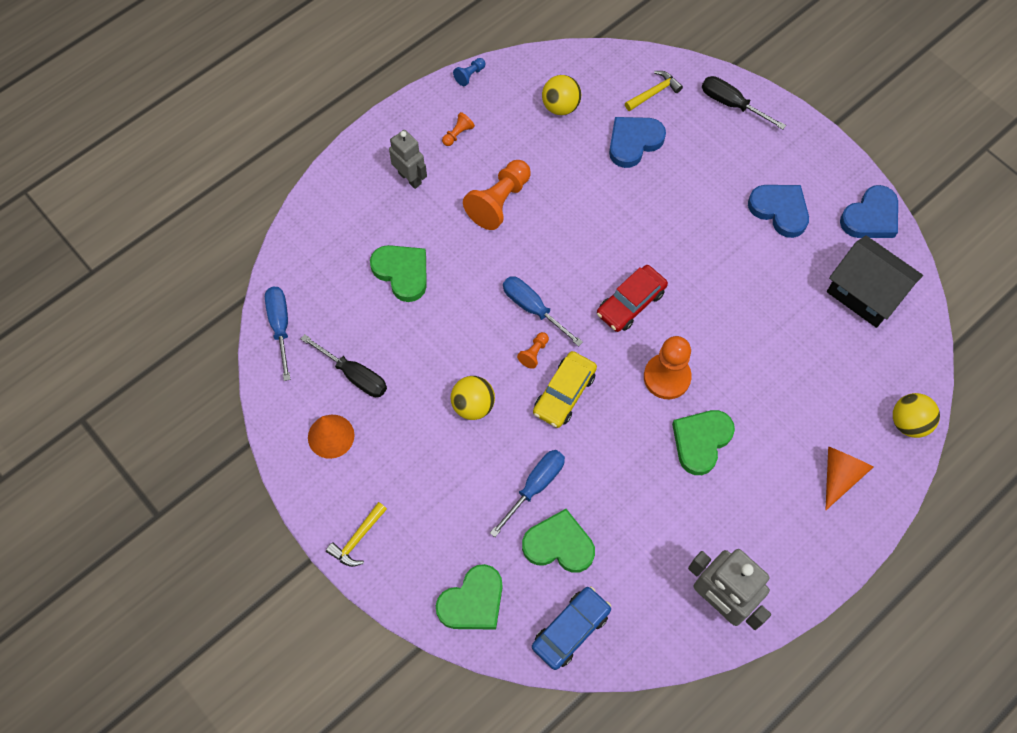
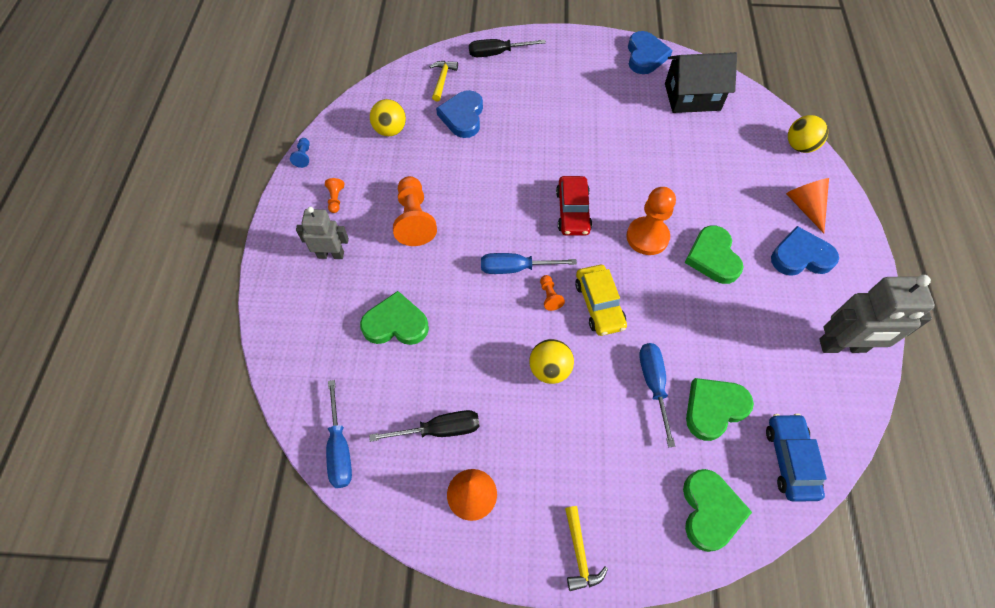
camera: 45 degrees left, 5 degrees down
blue screwdriver [265,287,291,381] -> blue screwdriver turned 135 degrees counterclockwise [326,380,352,488]
blue heart [748,185,809,238] -> blue heart moved to [771,226,839,276]

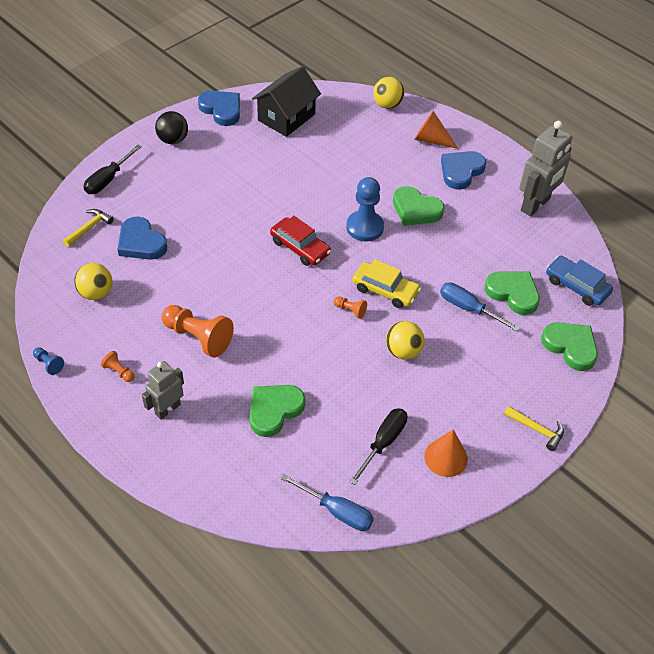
camera: 50 degrees left, 10 degrees down
yellow hammer [430,61,458,101] -> yellow hammer turned 75 degrees clockwise [63,209,114,247]
blue screwdriver [481,253,577,274] -> none
orange pawn [626,187,676,255] -> blue pawn [346,177,384,241]
green heart [686,378,754,441] -> green heart turned 120 degrees clockwise [485,272,540,315]
none -> black ball [155,111,188,144]

